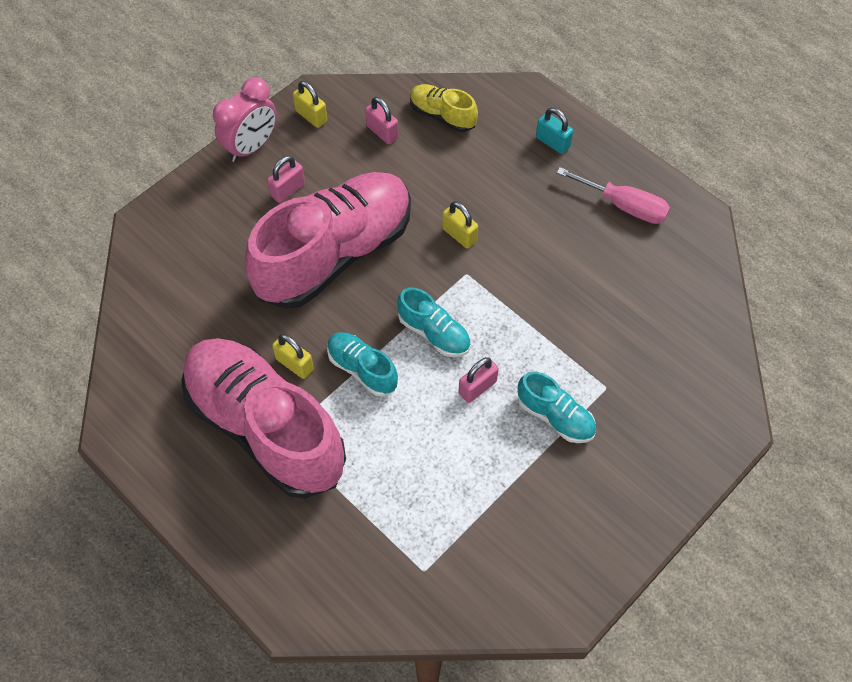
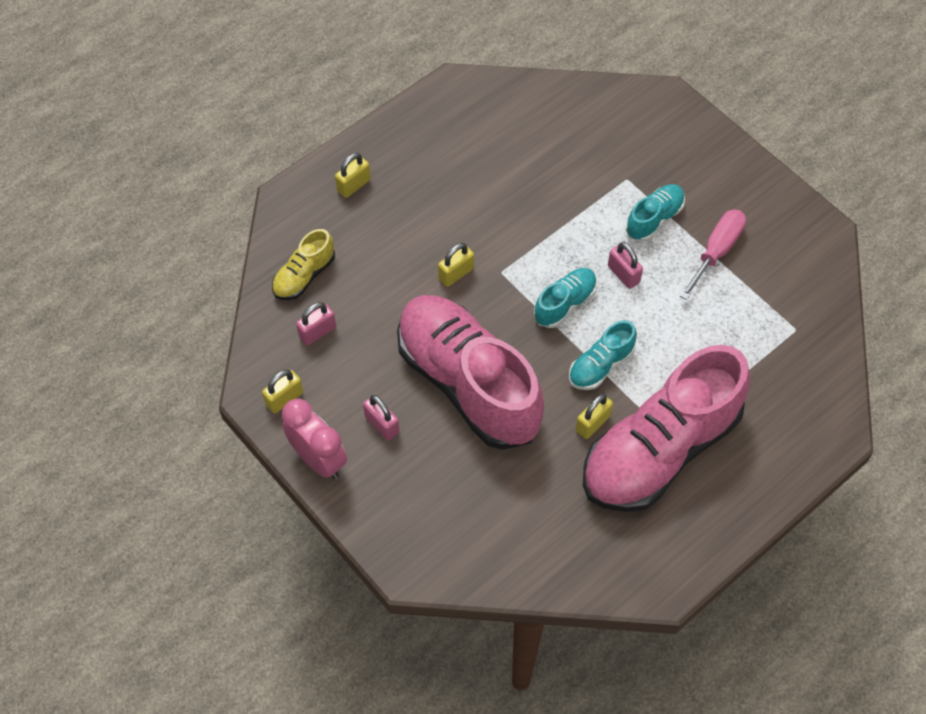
camera: 85 degrees left, 0 degrees up
turquoise padlock [536,108,573,154] -> yellow padlock [335,153,371,198]
pink screwdriver [556,167,670,224] -> pink screwdriver moved to [680,210,746,300]

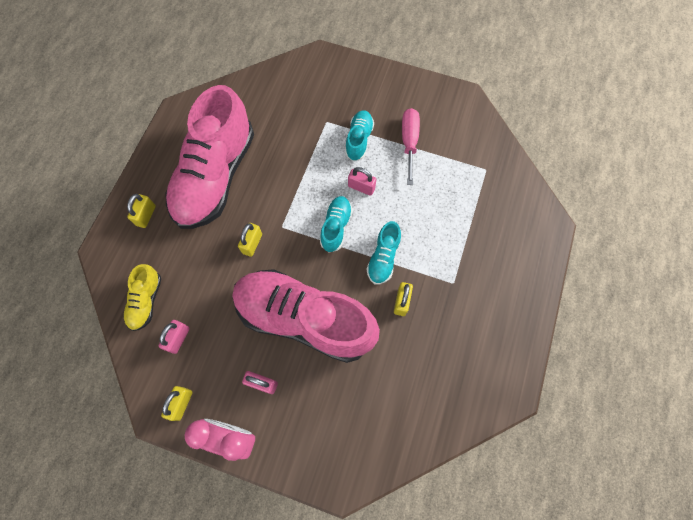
camera: 30 degrees left, 10 degrees up
pink shoe [583,345,750,512] -> pink shoe moved to [166,85,254,229]

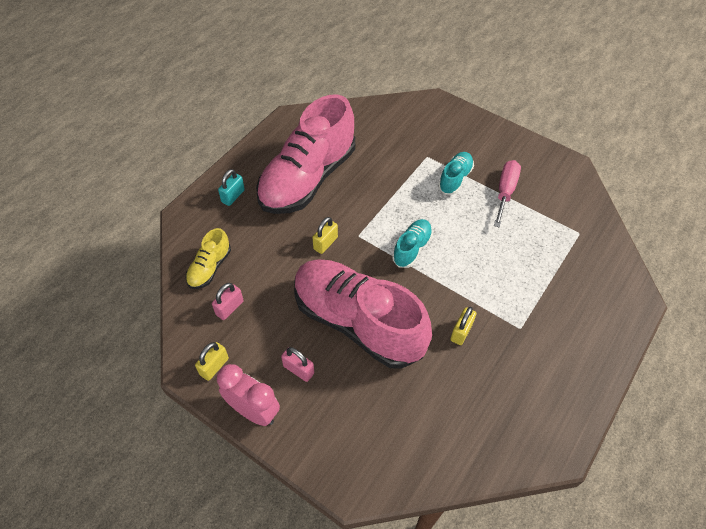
camera: 15 degrees right, 15 degrees down
yellow padlock [127,194,156,228] -> turquoise padlock [218,169,245,206]
pink padlock [348,167,376,196] -> none
turquoise shoe [366,221,401,284] -> none

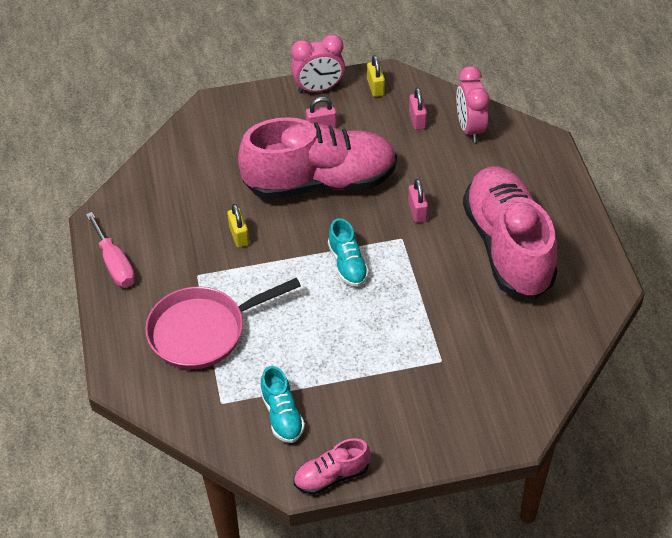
camera: 135 degrees right, 5 degrees down
yellow shoe [185,228,231,289] -> pink clock [456,66,489,143]
turquoise padlock [218,169,245,206] -> none
yellow padlock [312,217,338,254] -> pink padlock [408,179,428,223]
turquoise shoe [438,152,474,195] -> turquoise shoe moved to [260,366,305,443]
pink screwdriver [494,160,521,227] -> pink screwdriver moved to [86,212,135,287]
none -> pink pan [145,278,301,369]
none -> pink shoe [293,438,370,495]

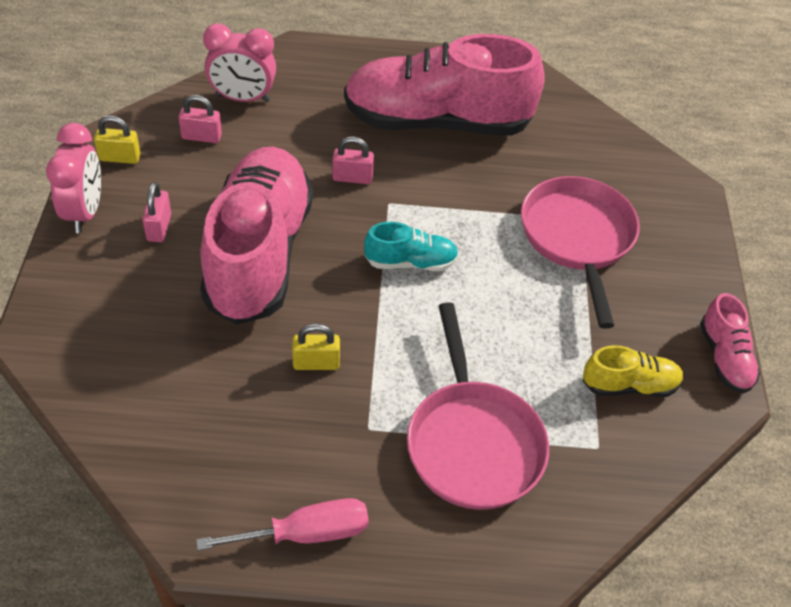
camera: 80 degrees left, 0 degrees up
turquoise shoe [260,366,305,443] -> yellow shoe [583,345,684,397]
none -> pink pan [521,176,640,329]

